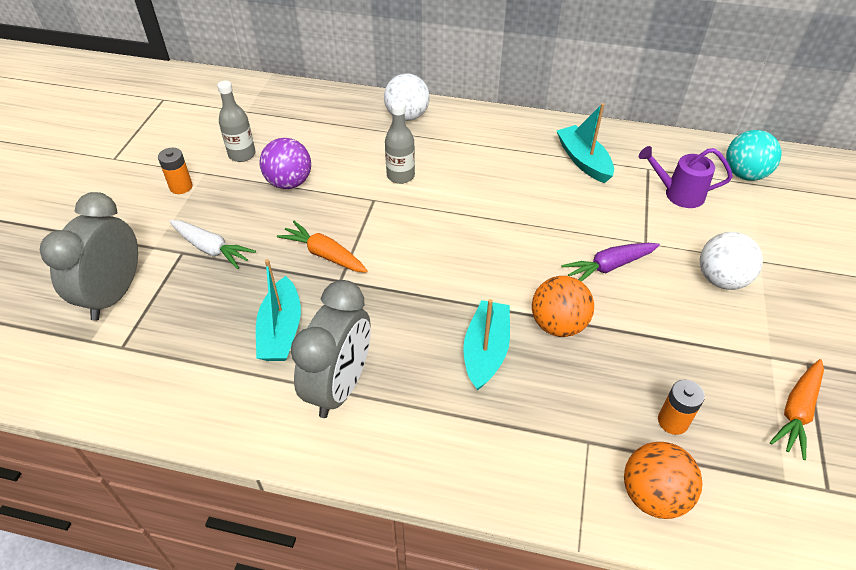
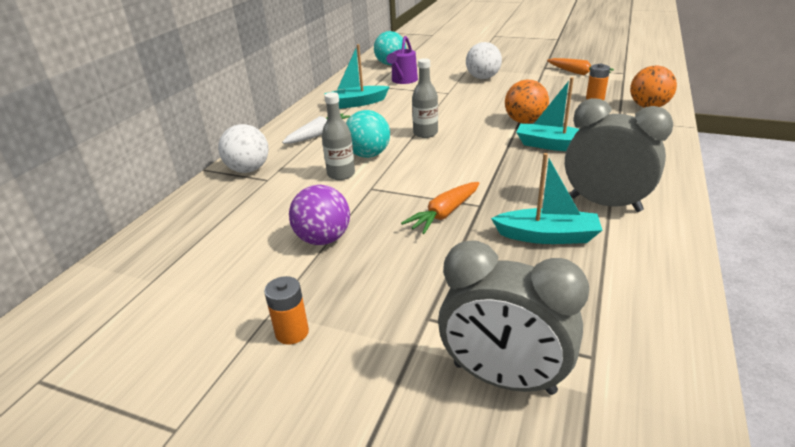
camera: 80 degrees left, 15 degrees down
white carrot [169,220,256,269] -> white carrot moved to [282,113,350,143]
grey bottle [217,81,256,162] -> grey bottle moved to [412,58,438,138]
purple carrot [561,243,660,282] -> none
none -> turquoise ball [346,110,390,158]

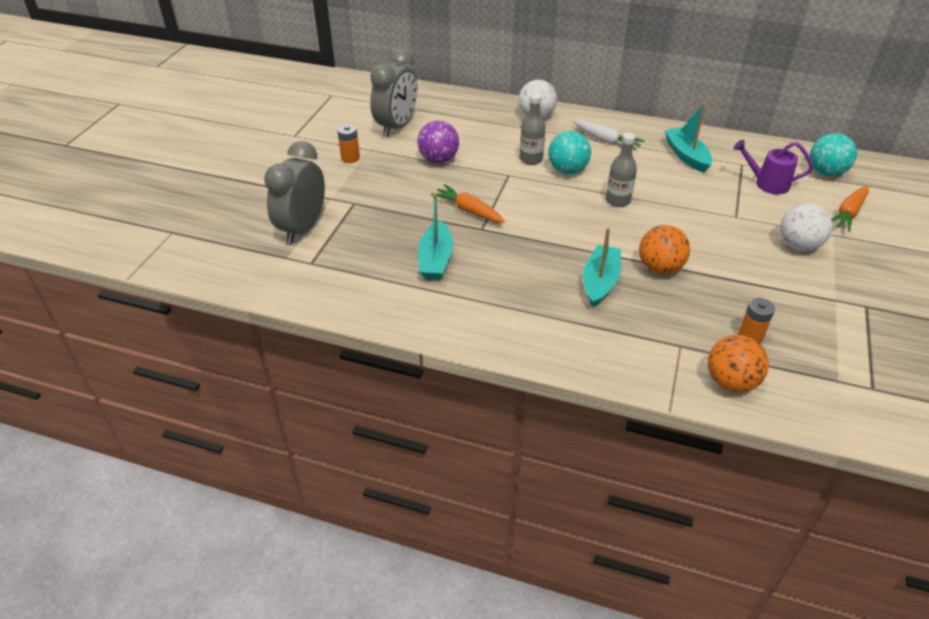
camera: 85 degrees right, 10 degrees up
orange carrot [547,58,614,75] -> orange carrot moved to [831,186,869,232]
grey clock [565,98,673,212] -> grey clock moved to [370,49,417,137]

